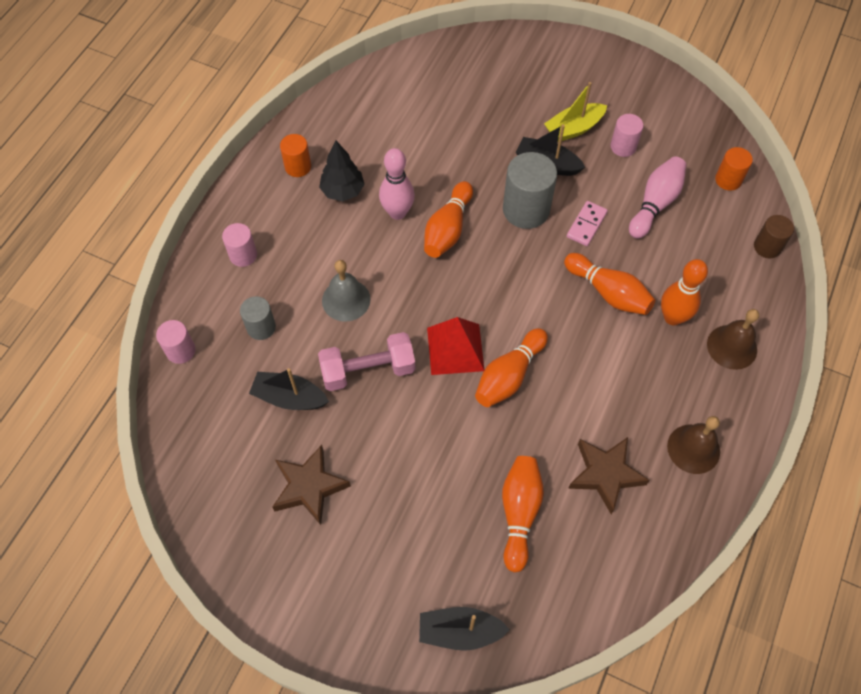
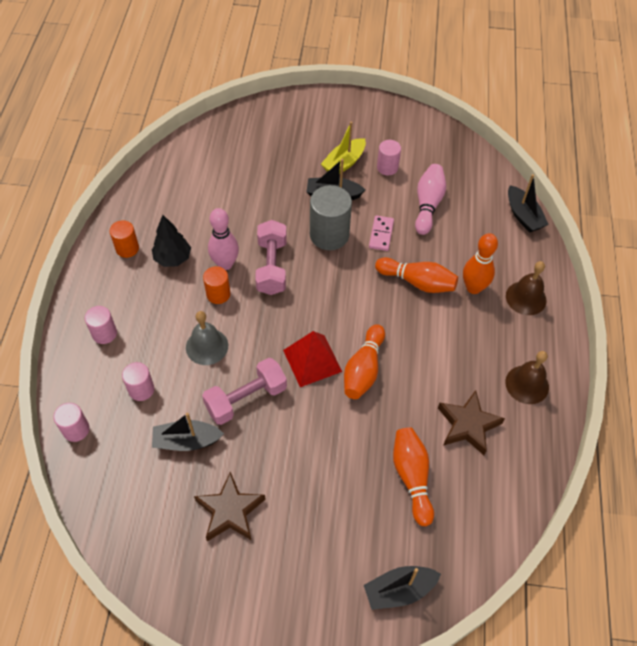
camera: 20 degrees left, 5 degrees down
grey cylinder [240,296,276,340] -> pink cylinder [122,362,154,401]
orange bowling pin [424,181,473,258] -> pink dumbbell [255,220,286,295]
orange cylinder [715,147,753,191] -> orange cylinder moved to [203,266,230,304]
brown cylinder [754,215,794,258] -> black boat [508,174,549,233]

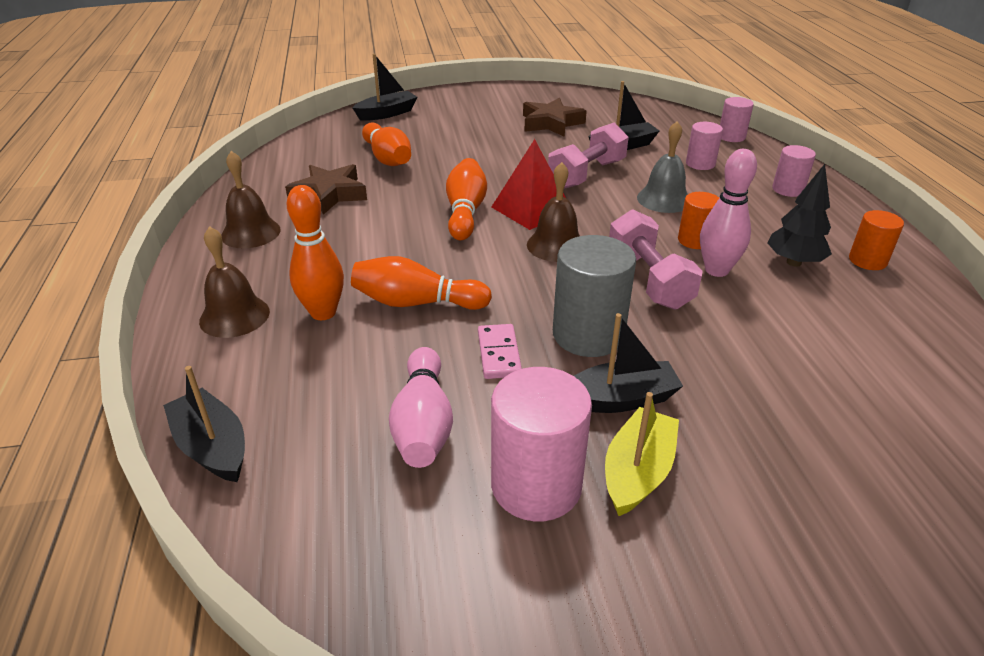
camera: 165 degrees right, 20 degrees down
pink cylinder [377,140,401,175] -> pink cylinder [491,367,592,521], size x1.74
none -> brown bell [527,162,580,262]

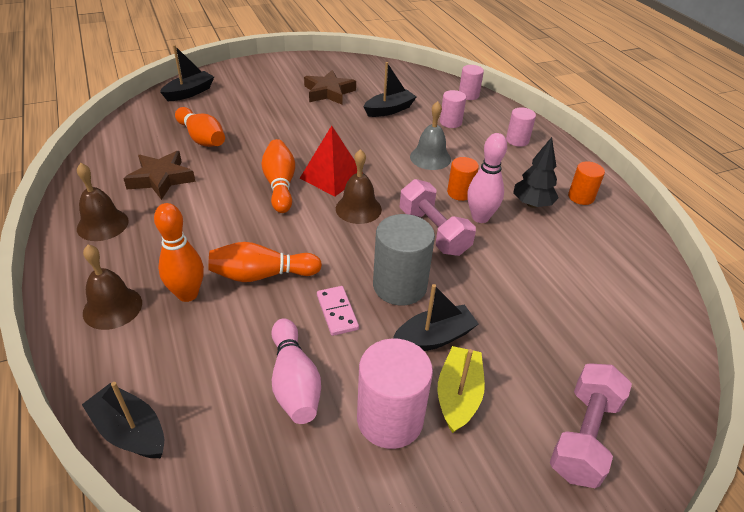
camera: 15 degrees left, 5 degrees up
pink dumbbell [548,122,629,189] -> pink dumbbell moved to [550,363,632,488]

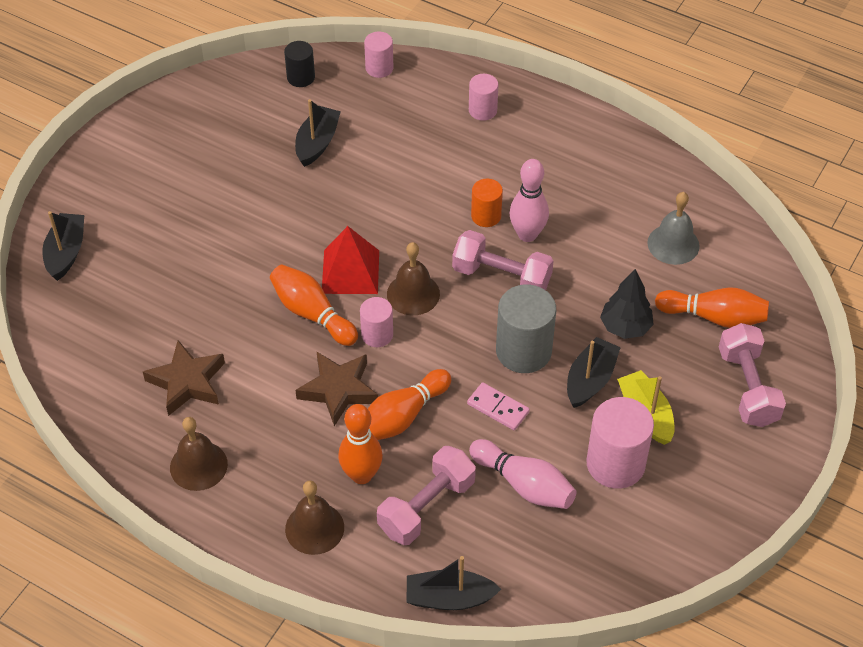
camera: 35 degrees left, 10 degrees up
orange bowling pin [175,107,225,147] -> orange bowling pin moved to [655,288,769,328]
brown star [304,70,356,105] -> brown star moved to [295,351,378,426]
grey bell [410,101,451,170] -> grey bell moved to [647,192,700,265]
pink cylinder [440,90,466,128] -> pink cylinder moved to [360,297,393,347]
black tree [513,137,559,208] -> black tree moved to [600,269,654,339]
orange cylinder [568,162,605,205] -> none
none -> black cylinder [284,41,315,87]
none -> pink dumbbell [377,446,476,545]

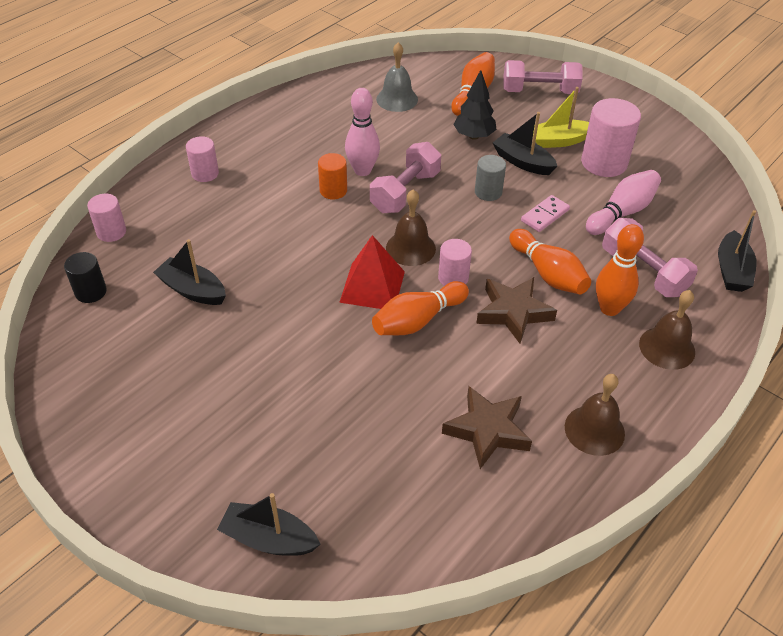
camera: 80 degrees left, 5 degrees down
grey cylinder [496,284,556,373] -> grey cylinder [475,155,506,201], size x0.58

